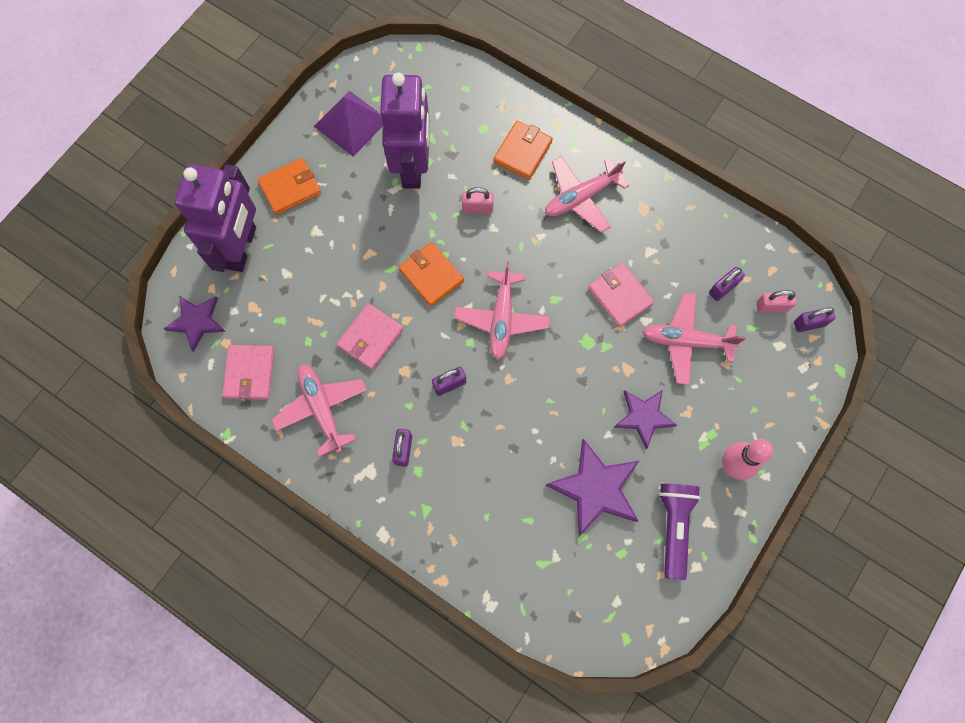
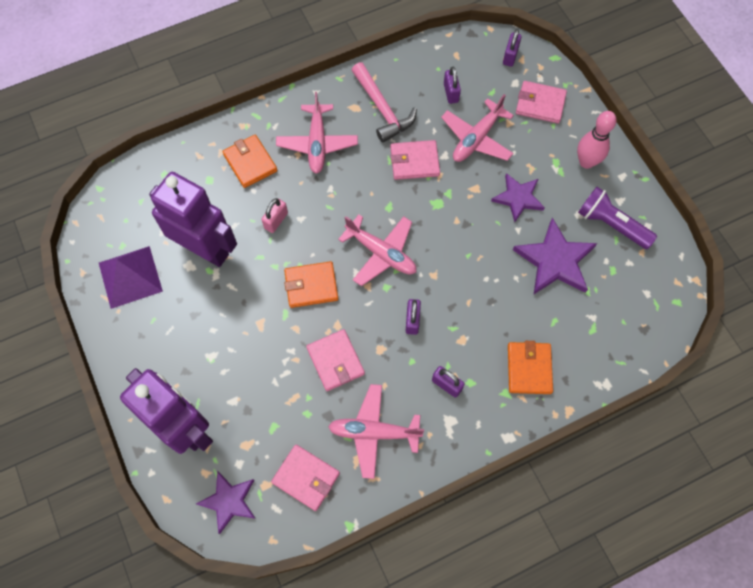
camera: 60 degrees left, 5 degrees down
orange wallet [258,158,321,215] -> orange wallet moved to [508,341,553,394]
pink padlock [756,290,796,313] -> none
none -> pink hammer [351,62,417,143]
none -> pink wallet [516,81,567,124]

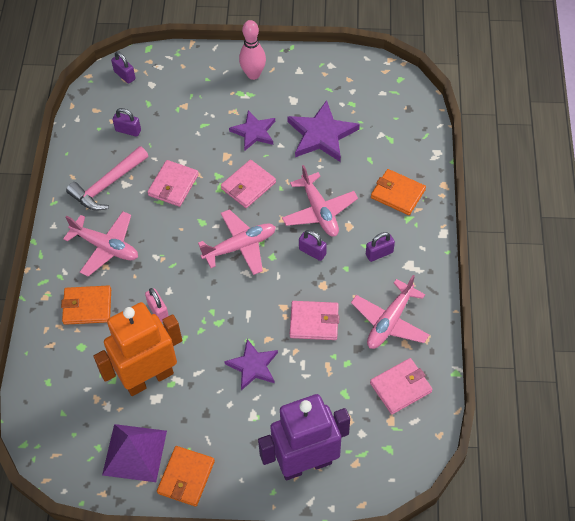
camera: 60 degrees left, 10 degrees down
purple robot [149,172,237,267] -> orange robot [94,302,182,396]
purple star [196,471,256,534] -> purple star moved to [224,339,278,391]
orange wallet [284,261,338,308] -> orange wallet moved to [157,446,215,506]
pink hammer [351,62,417,143] -> pink hammer turned 135 degrees clockwise [66,146,148,211]
pink plane [441,94,514,162] -> pink plane moved to [282,165,358,237]
pink wallet [516,81,567,124] -> pink wallet moved to [221,160,276,208]
purple flashlight [578,187,657,249] -> none

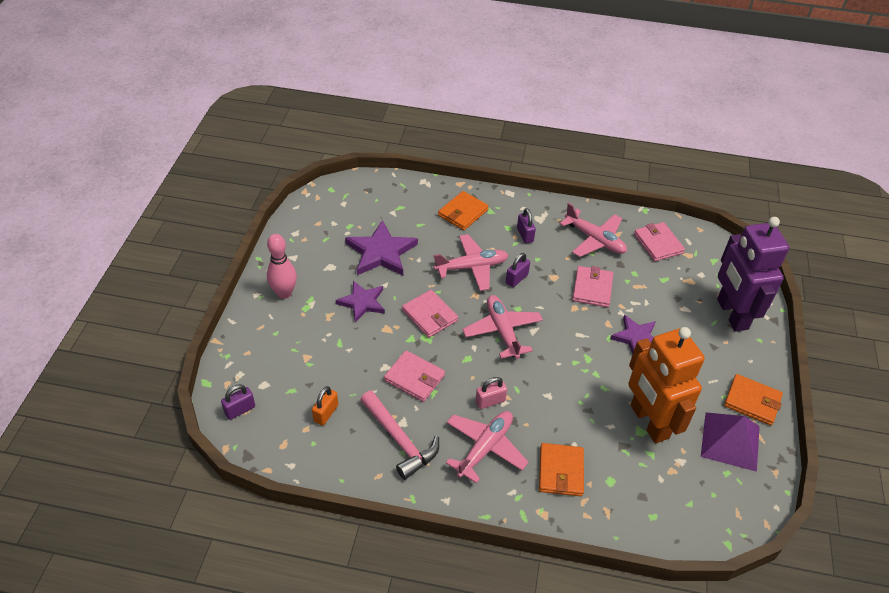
camera: 85 degrees left, 10 degrees down
purple padlock [113,108,141,137] -> orange padlock [312,386,338,426]
pink padlock [145,288,169,322] -> pink padlock moved to [475,377,507,409]

